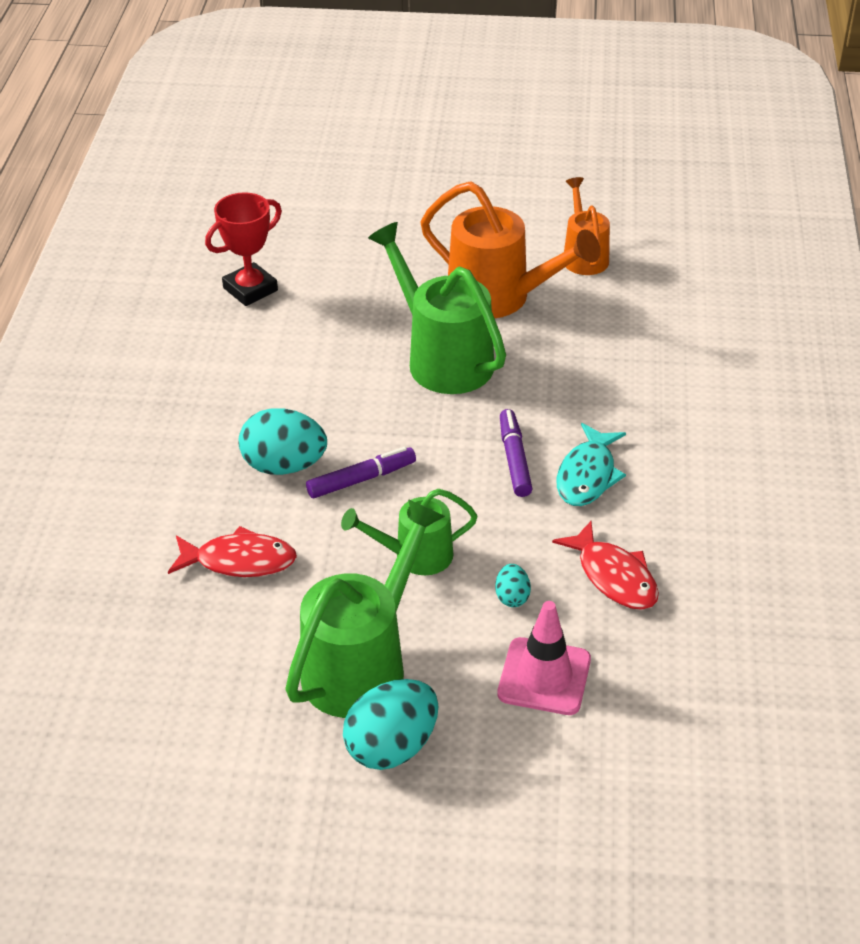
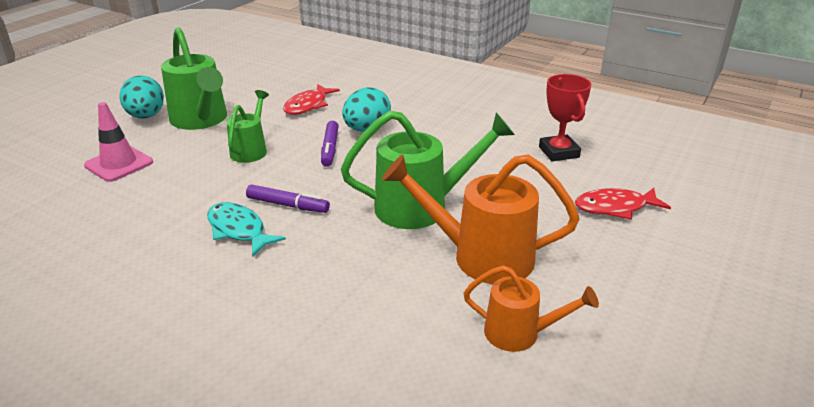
camera: 115 degrees right, 10 degrees down
orange watering can [421,181,600,318] -> orange watering can turned 45 degrees clockwise [382,154,579,284]
turquoise egg [495,564,531,607] -> none
red fish [552,521,659,610] -> red fish moved to [575,188,671,220]

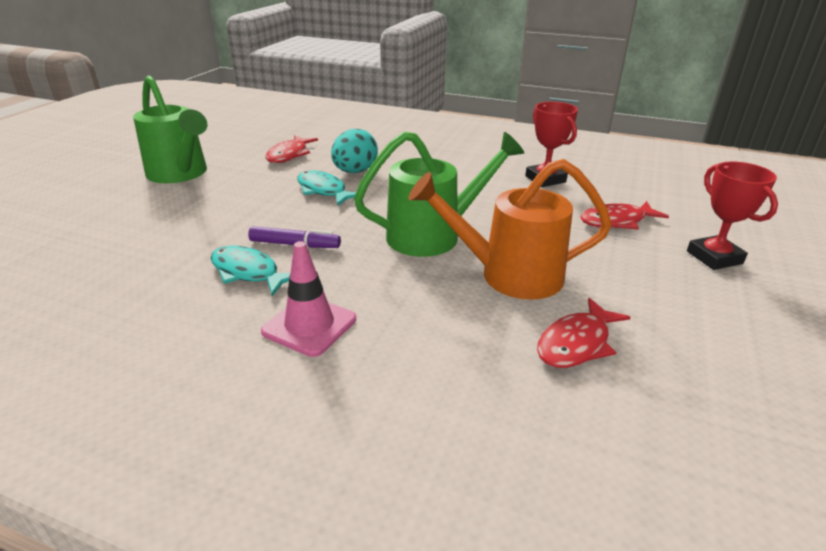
camera: 10 degrees left, 0 degrees up
pink traffic cone [84,102,153,182] -> pink traffic cone moved to [261,241,356,357]
turquoise egg [119,76,164,119] -> none
green watering can [226,90,269,163] -> none
purple marker [321,121,339,167] -> turquoise fish [297,170,356,206]
orange watering can [463,265,599,352] -> red fish [537,298,631,368]
none -> red trophy [687,161,778,270]

